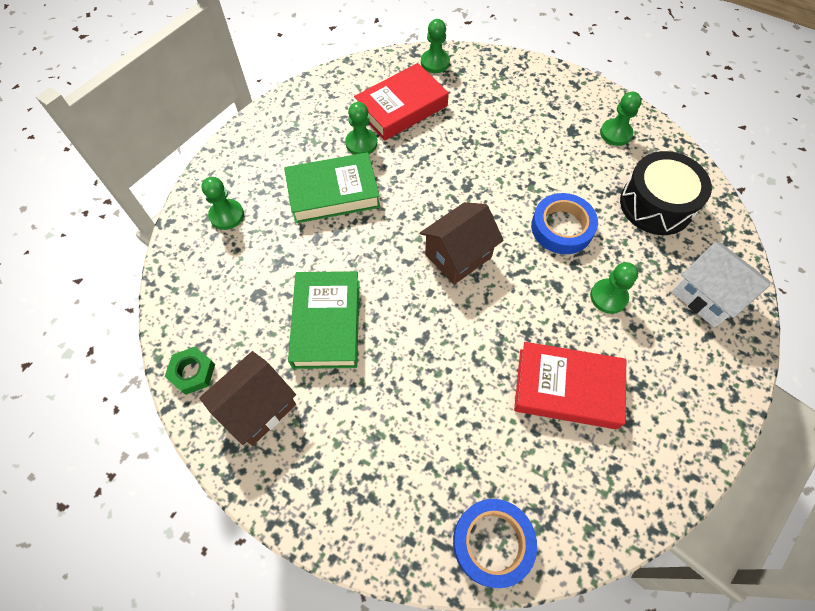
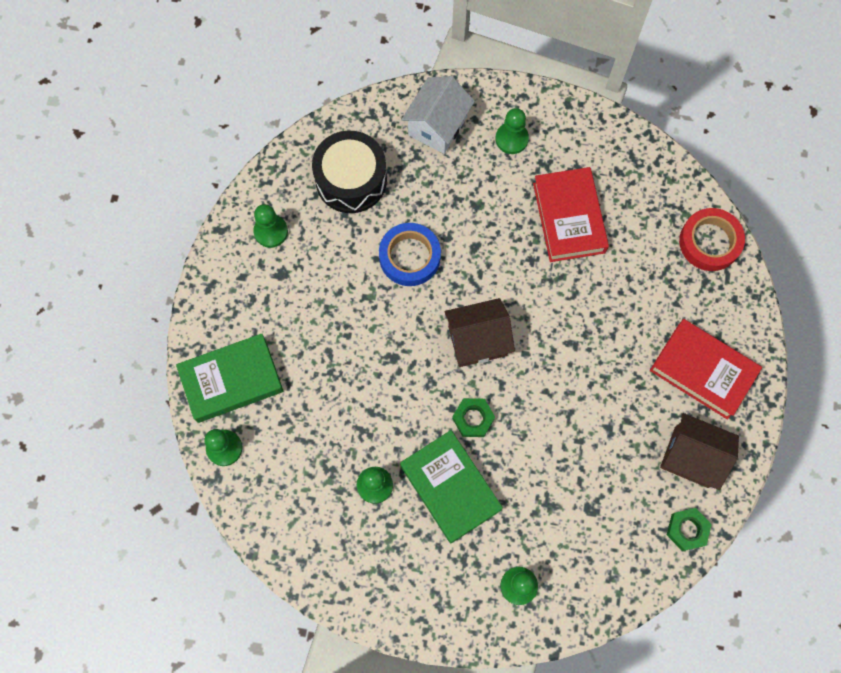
camera: 110 degrees left, 10 degrees up
green book [288,271,360,369] -> green book moved to [176,334,283,423]
red book [354,63,449,141] -> red book moved to [650,319,762,420]
brown house [420,202,504,285] -> brown house turned 45 degrees counterclockwise [445,298,515,367]
blue tape [453,499,537,588] -> red tape [679,208,745,271]
green pawn [590,262,638,314] -> green pawn moved to [495,108,529,154]
none -> green nut [452,398,495,437]

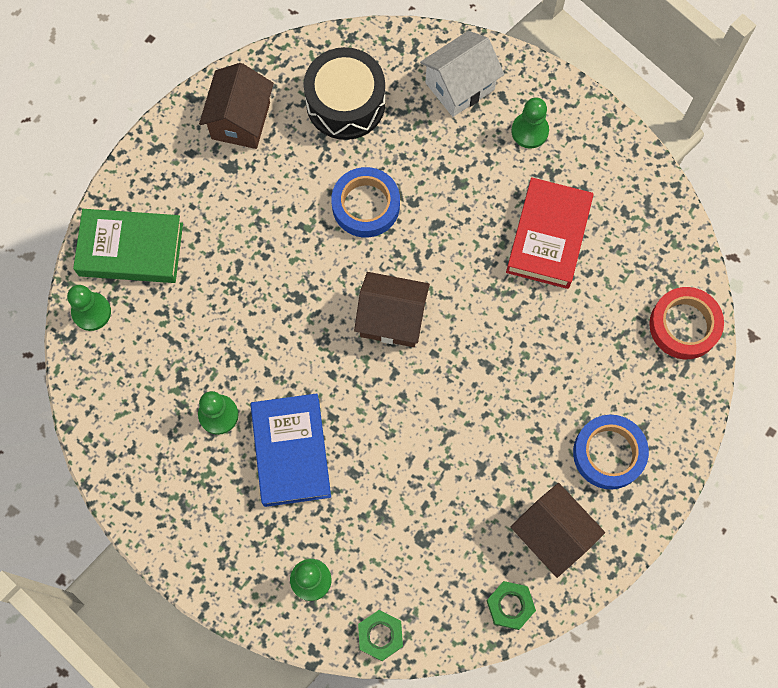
camera: 25 degrees right, 0 degrees up
green pawn [253,204,288,248] -> brown house [199,63,274,149]
green book [400,430,503,544] -> blue book [250,393,331,507]
green nut [452,398,495,437] -> green nut moved to [358,610,403,661]
red book [650,319,762,420] -> blue tape [573,415,649,490]

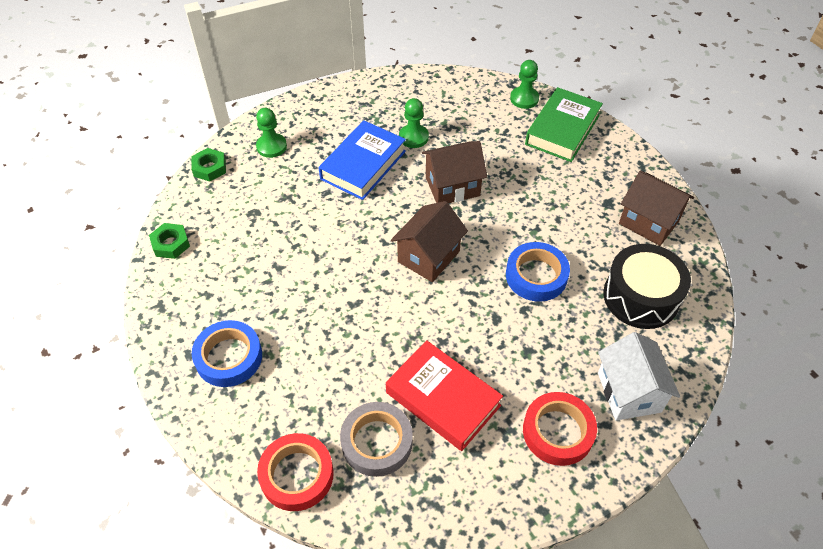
camera: 115 degrees right, 20 degrees down
blue book [250,393,331,507] -> blue book turned 75 degrees counterclockwise [319,120,406,200]
green pawn [511,98,549,148] -> red tape [523,392,597,466]
brown house [511,483,605,578] -> brown house moved to [422,141,487,203]
none -> grey tape [340,402,413,477]

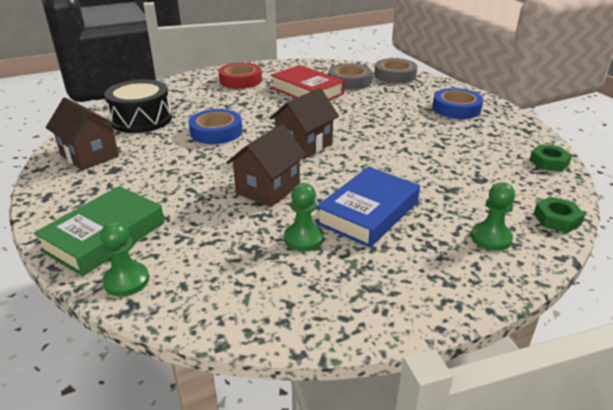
camera: 175 degrees left, 20 degrees down
red tape [257,433,334,511] -> grey tape [374,58,417,84]
brown house [422,141,487,203] -> brown house turned 45 degrees counterclockwise [226,124,306,207]
white house [598,332,680,421] -> none

